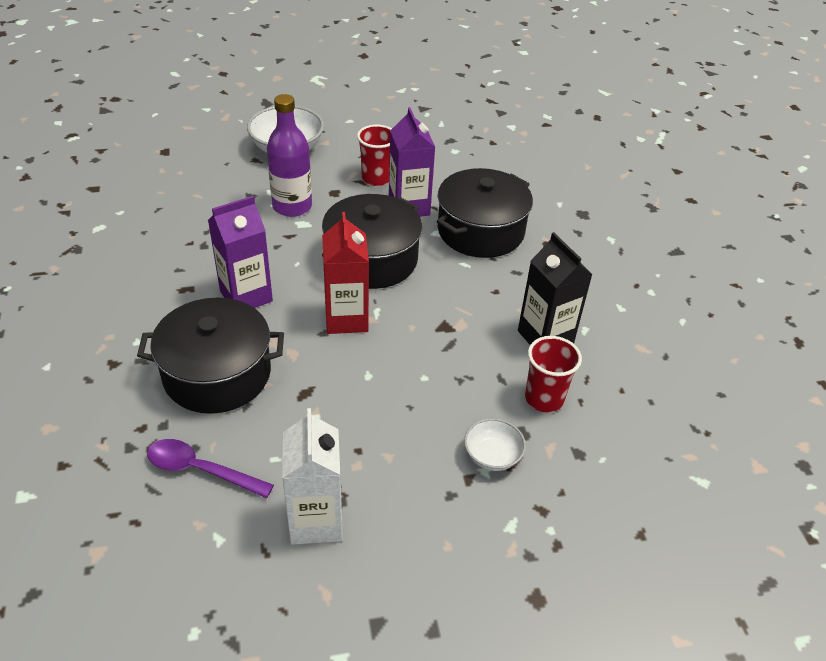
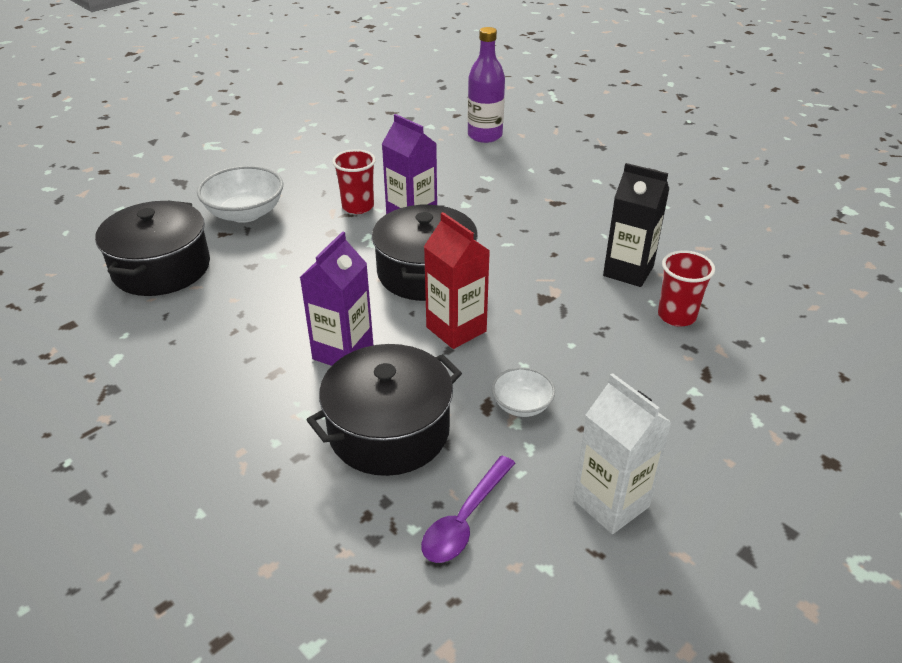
camera: 30 degrees left, 5 degrees down
purple spoon [147,439,274,498] -> purple spoon turned 45 degrees counterclockwise [421,456,515,563]
purple bottle [267,94,312,217] -> purple bottle moved to [468,27,505,143]
black pot [437,168,533,258] -> black pot moved to [95,201,210,296]
white bowl [464,418,526,471] -> white bowl moved to [492,367,555,417]

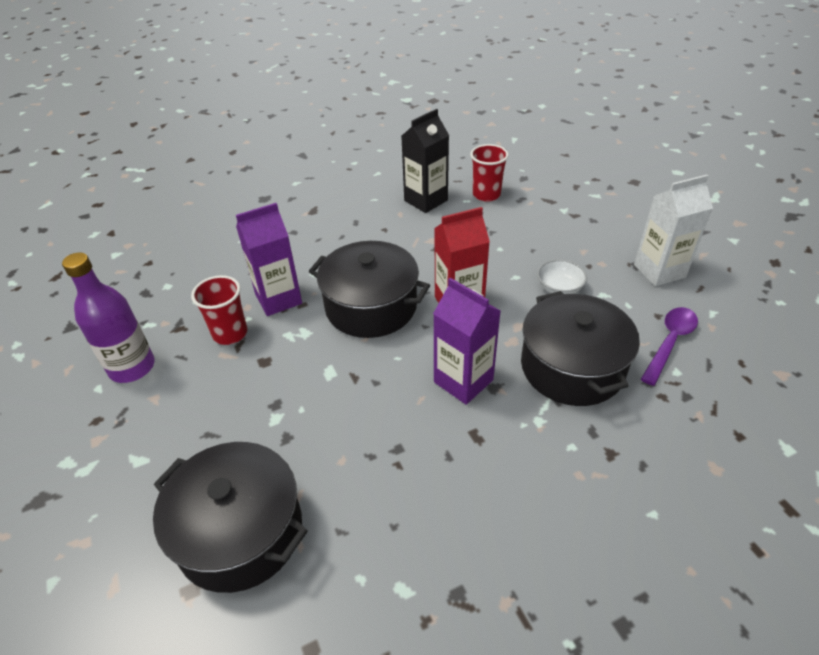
camera: 70 degrees left, 5 degrees up
white bowl [197,166,284,223] -> none
purple spoon [421,456,515,563] -> purple spoon turned 105 degrees counterclockwise [641,307,698,386]
purple bottle [468,27,505,143] -> purple bottle moved to [62,252,155,383]

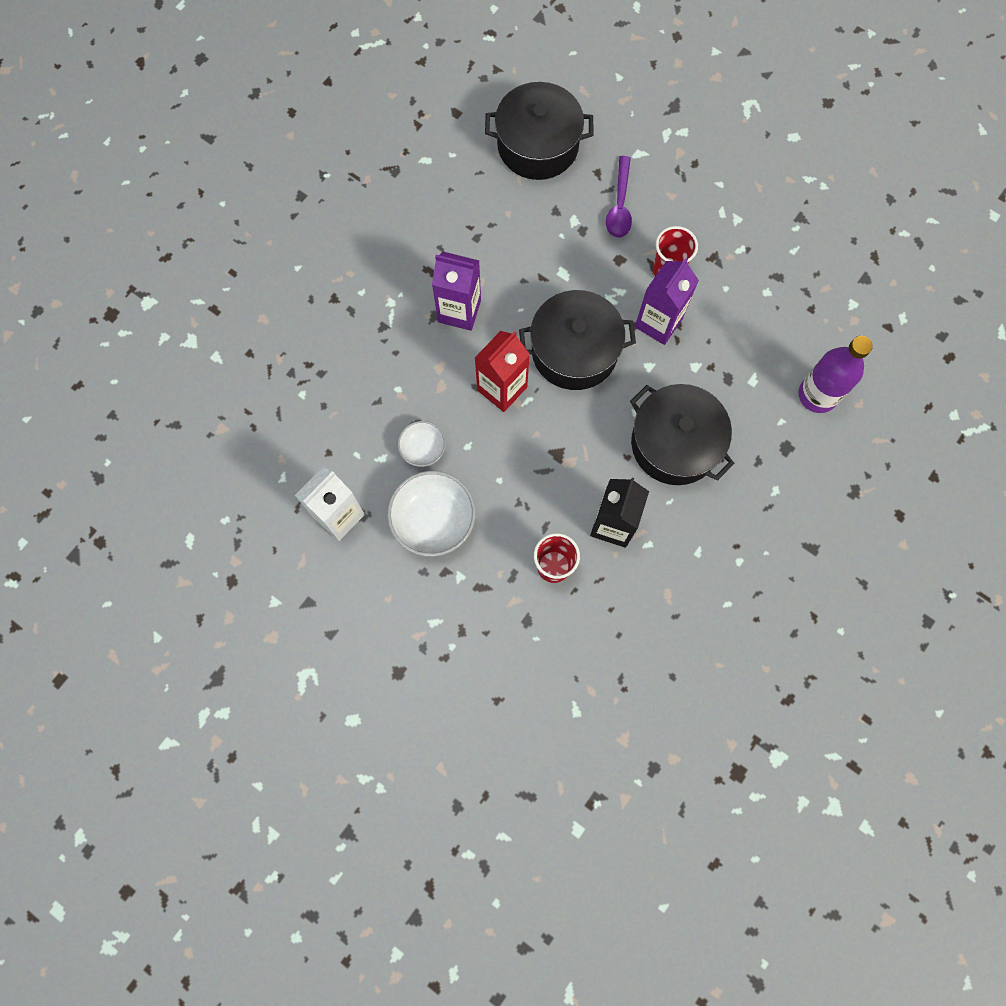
camera: 150 degrees right, 30 degrees up
purple bottle [62,252,155,383] -> purple bottle moved to [798,336,873,413]
black pot [521,291,640,406] -> black pot moved to [630,384,734,485]
purple spoon [641,307,698,386] -> purple spoon moved to [606,156,632,238]
none -> white bowl [387,471,476,557]

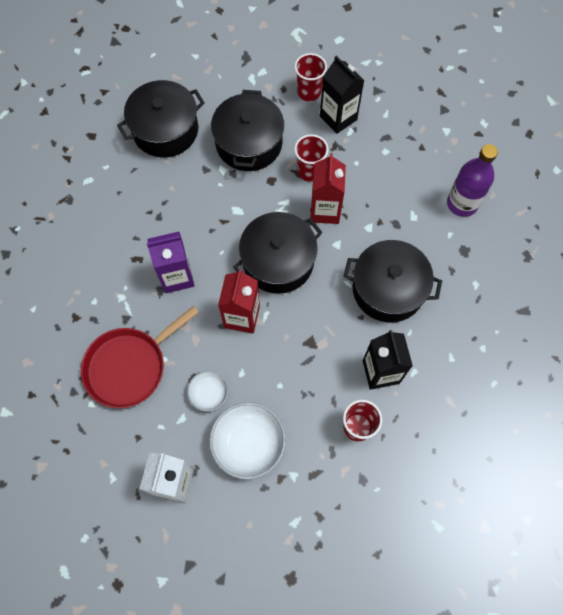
camera: 30 degrees left, 5 degrees down
purple spoon [606,156,632,238] -> black pot [211,90,284,171]
purple carton [635,258,699,345] -> red carton [310,153,346,224]
none -> red pan [81,306,199,408]
none -> red cup [294,53,327,101]
none -> black carton [320,56,365,134]

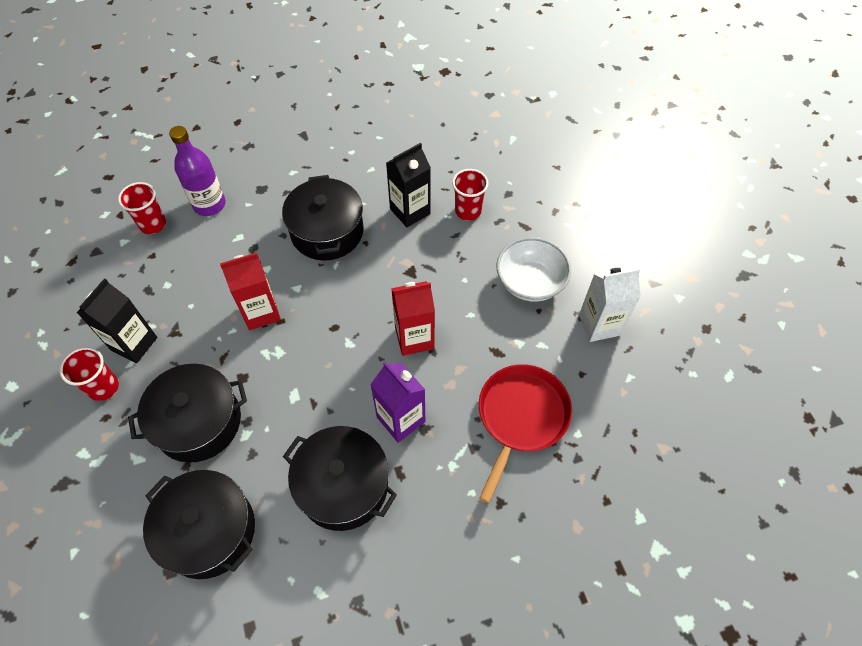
camera: 115 degrees left, 10 degrees down
red pan [81,306,199,408] -> red pan turned 90 degrees counterclockwise [479,364,572,503]
white bowl [187,371,229,411] -> none
black pot [233,212,323,294] -> black pot moved to [283,426,397,531]
red cup [294,134,329,182] -> red cup moved to [118,182,166,234]

